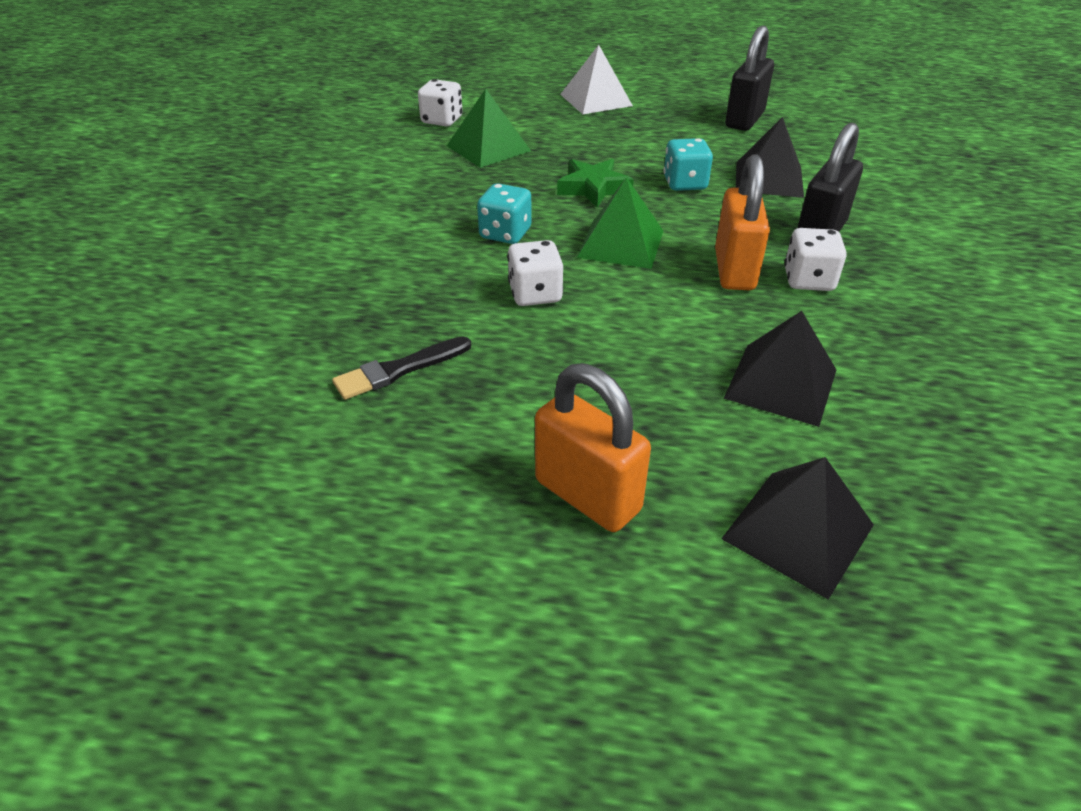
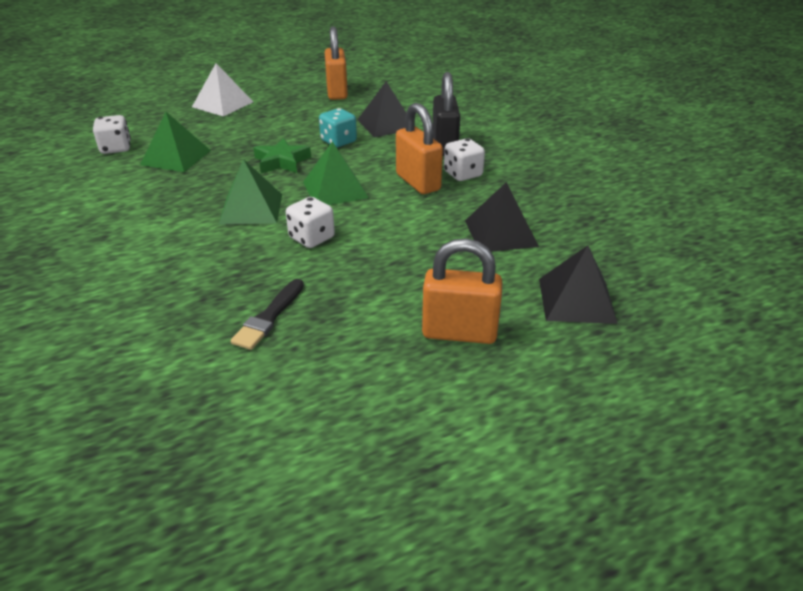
camera: 35 degrees left, 5 degrees down
turquoise dice [477,183,532,244] -> green pyramid [218,159,282,225]
black padlock [725,26,774,131] -> orange padlock [325,26,348,100]

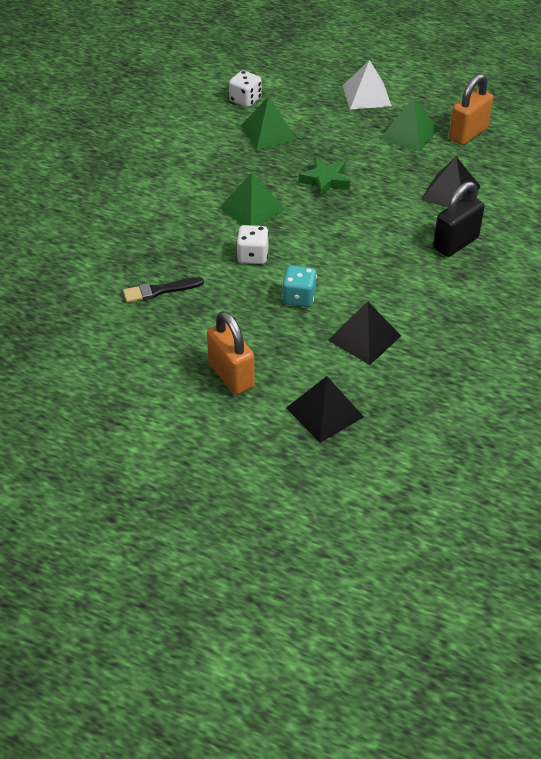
camera: 50 degrees right, 10 degrees up
green pyramid [303,142,369,205] -> green pyramid moved to [381,98,439,152]
turquoise dice [319,108,357,147] -> turquoise dice moved to [282,266,317,307]
orange padlock [396,103,443,194] -> none
white dice [444,138,485,181] -> none

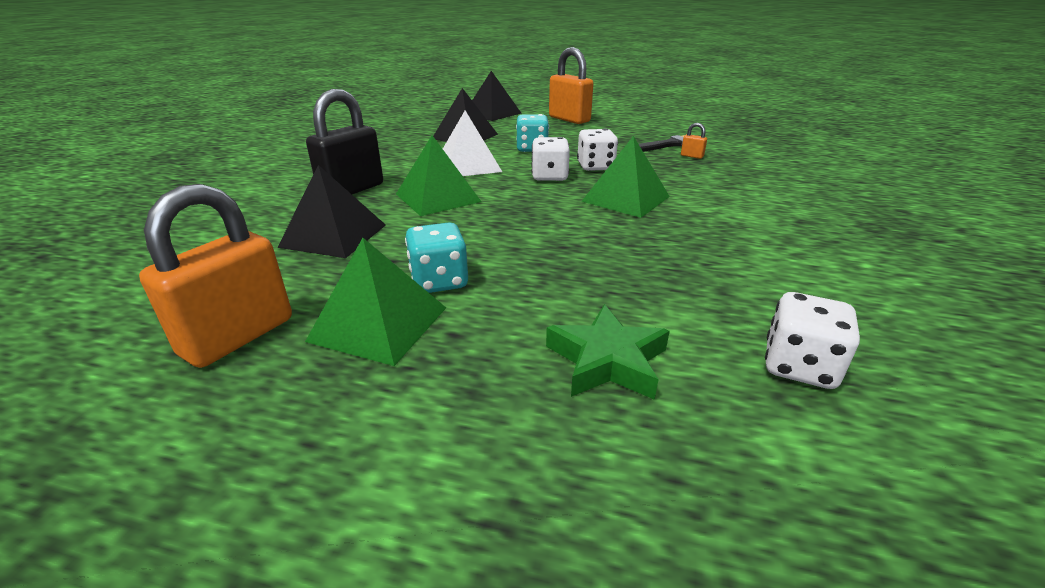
camera: 170 degrees right, 15 degrees down
green pyramid [241,97,297,150] -> green pyramid moved to [396,135,481,216]
green star [298,157,350,197] -> green star moved to [546,304,670,400]
white pyramid [343,60,392,110] -> white pyramid moved to [443,111,502,176]
none -> turquoise dice [405,222,468,293]
none -> white dice [532,137,570,181]
none -> orange padlock [681,123,707,159]

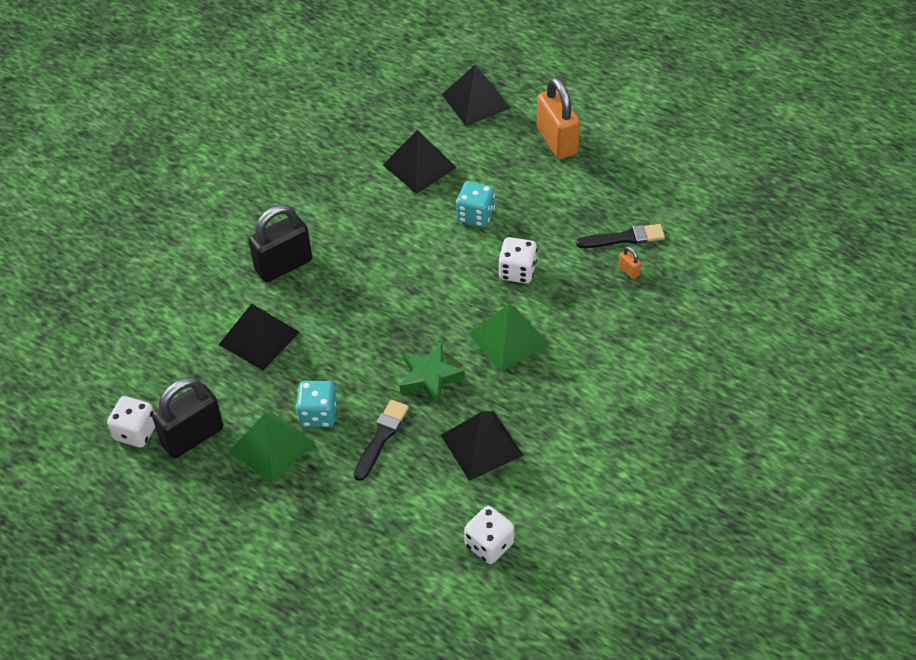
camera: 20 degrees right, 20 degrees up
orange padlock [139,184,292,368] -> black padlock [152,377,223,458]
green pyramid [396,135,481,216] -> none
white pyramid [443,111,502,176] -> none
white dice [532,137,570,181] -> white dice moved to [107,396,155,447]
green star [546,304,670,400] -> green star moved to [400,344,465,405]
none -> black brush [353,400,409,481]
none -> black pyramid [441,411,523,481]

